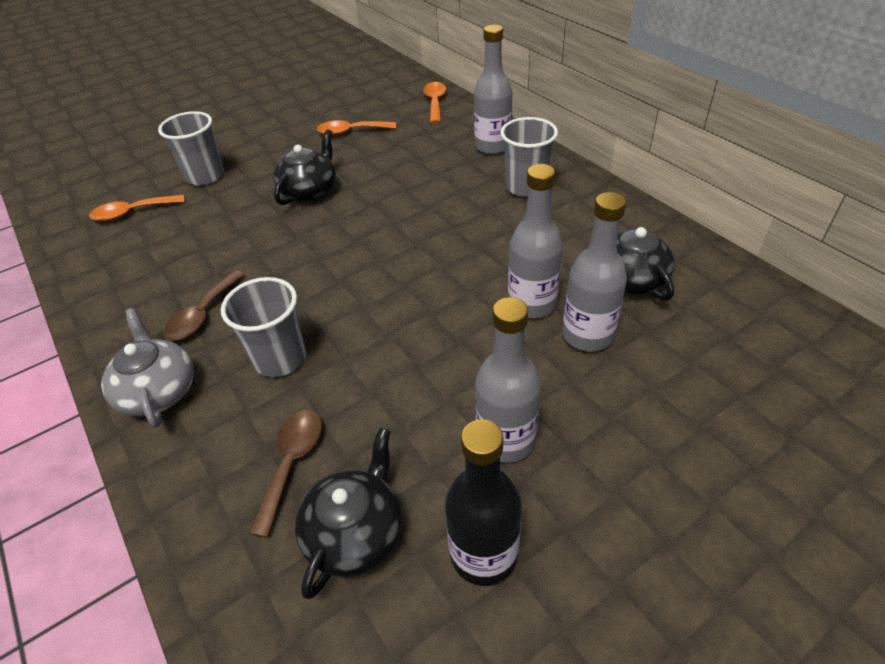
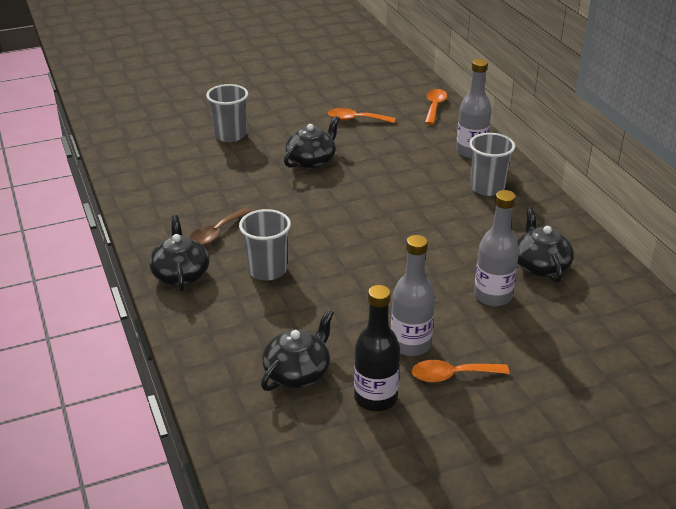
camera: 10 degrees right, 10 degrees down
orange spoon [89,195,185,221] -> orange spoon moved to [412,360,510,382]
grey teapot [101,308,194,428] -> black teapot [149,215,209,292]
brown spoon [249,410,322,538] -> none
grey bottle [508,164,563,318] -> none

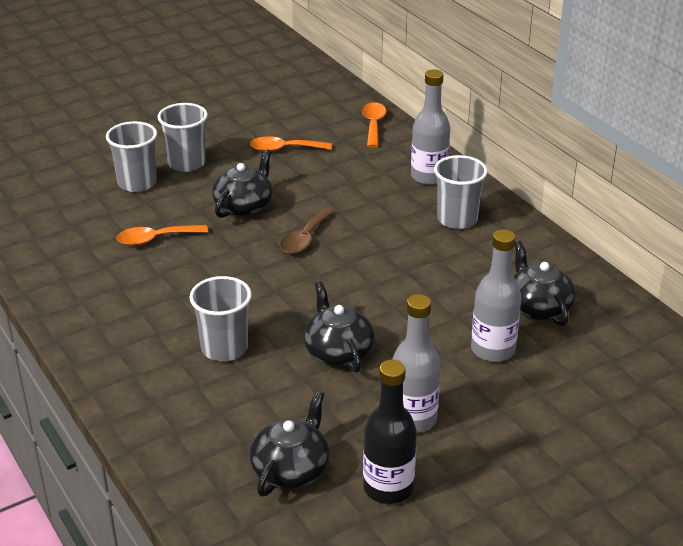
camera: 10 degrees left, 0 degrees up
black teapot [149,215,209,292] -> black teapot moved to [304,281,375,373]
brown spoon [189,208,251,245] -> brown spoon moved to [280,208,334,254]
orange spoon [412,360,510,382] -> orange spoon moved to [116,225,208,246]
none -> grey cup [158,103,208,172]

